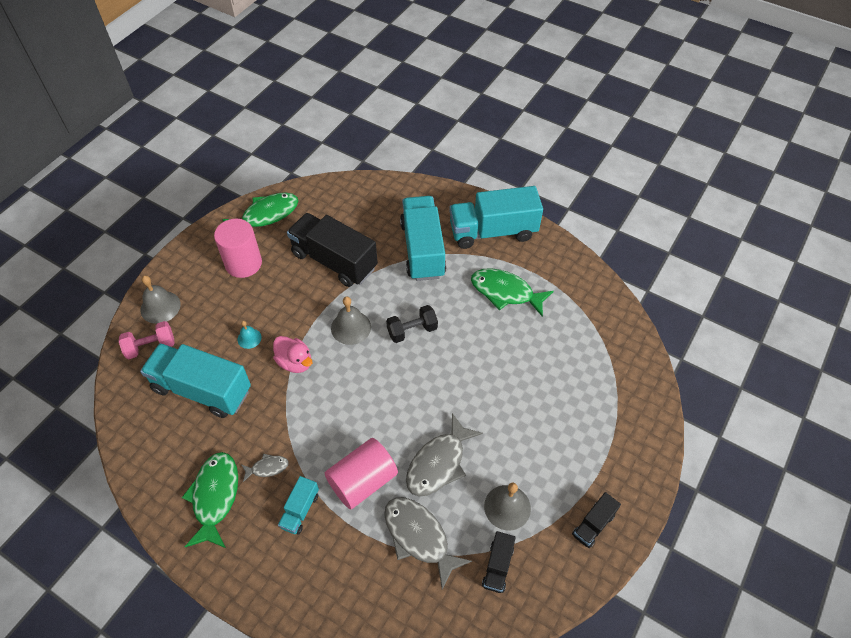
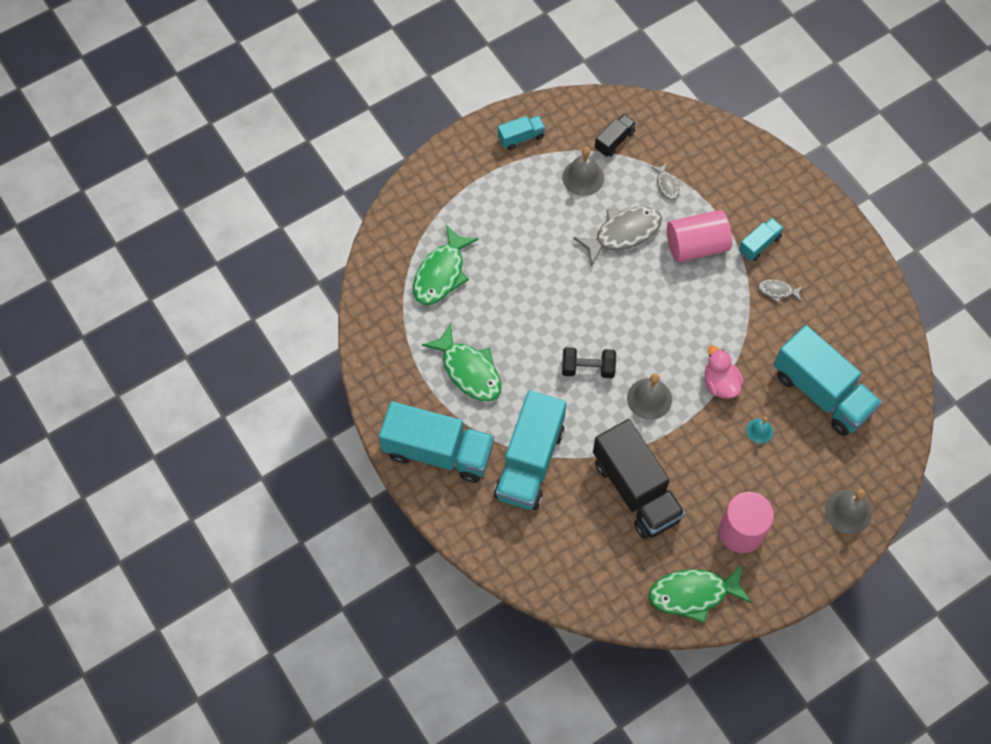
camera: 155 degrees left, 10 degrees up
pink dumbbell [119,321,174,359] -> none
green fish [182,452,238,548] -> green fish moved to [413,225,479,305]
grey fish [384,497,472,590] -> grey fish [651,163,680,200], size x0.49
black truck [572,492,621,548] -> turquoise truck [498,116,545,150]

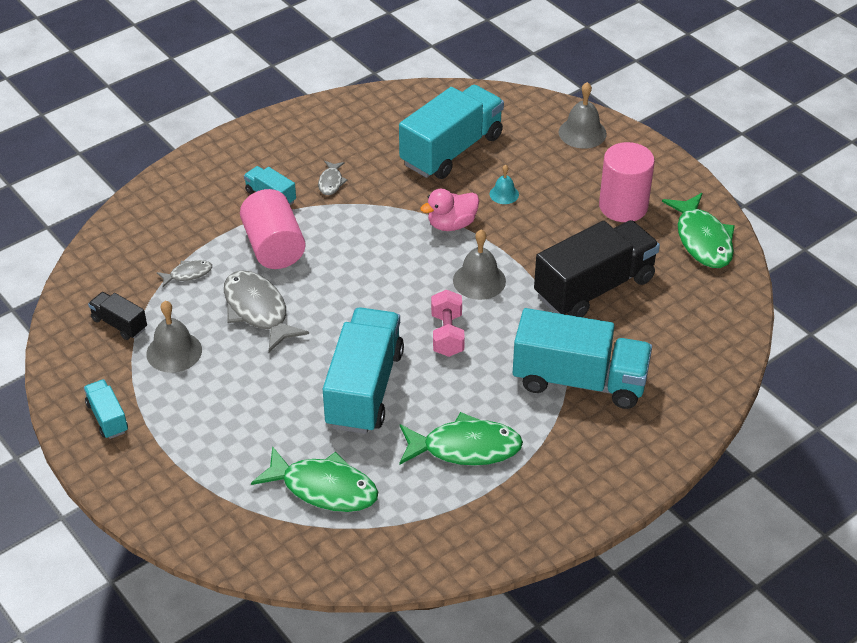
camera: 95 degrees left, 20 degrees down
turquoise truck [379,401,494,483] -> turquoise truck moved to [323,307,404,434]
green fish [422,323,502,401] -> green fish turned 45 degrees clockwise [400,412,523,466]
black dumbbell [562,347,616,378] -> pink dumbbell [431,289,465,357]

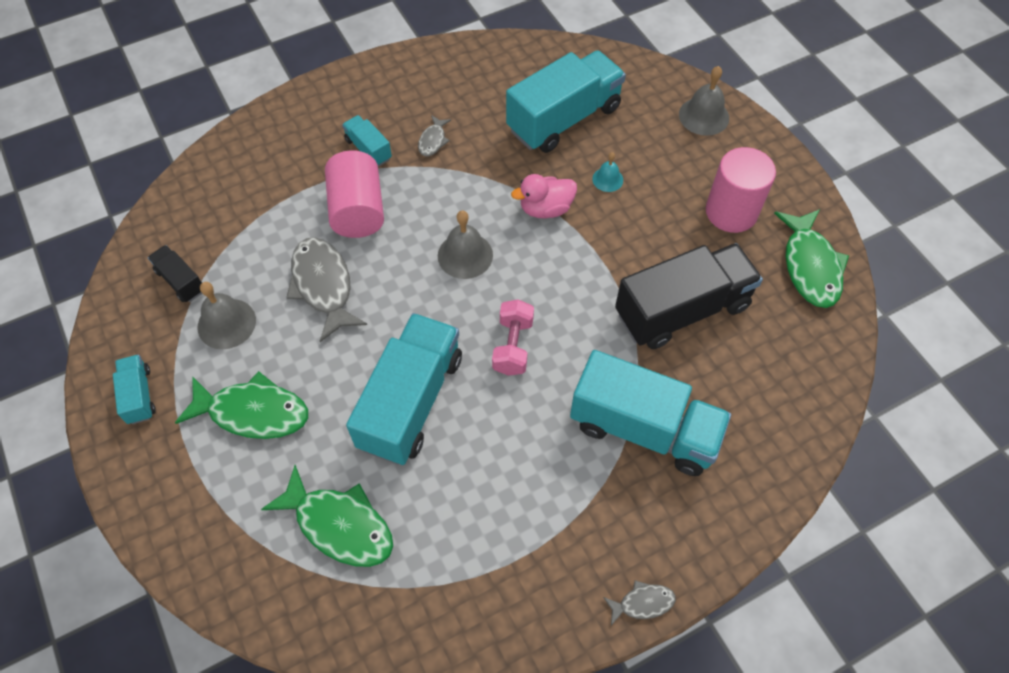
camera: 10 degrees right, 15 degrees up
grey fish [157,260,212,287] -> grey fish moved to [603,580,676,625]
green fish [400,412,523,466] -> green fish moved to [175,371,308,439]
grey bell [453,229,506,300] -> grey bell moved to [438,211,493,279]

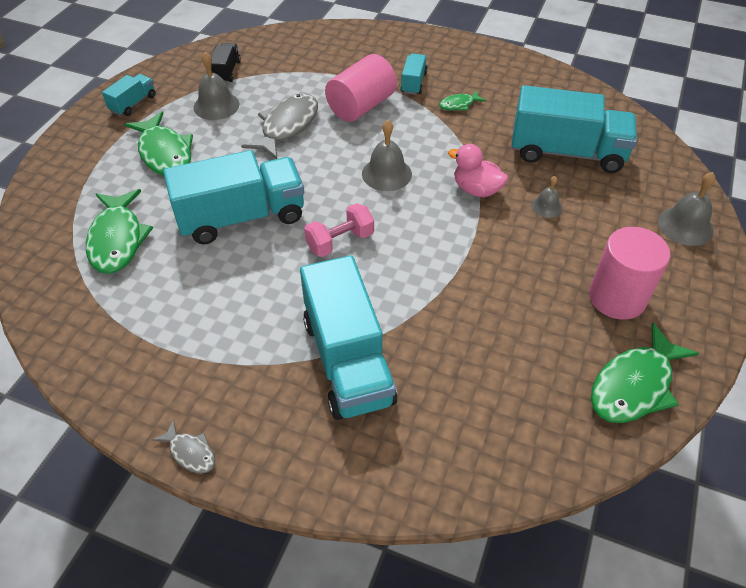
camera: 50 degrees right, 10 degrees down
grey fish [418,115,451,156] -> green fish [439,90,486,111]
turquoise bell [592,152,623,192] -> grey bell [531,176,562,218]
black truck [615,243,763,349] -> none

